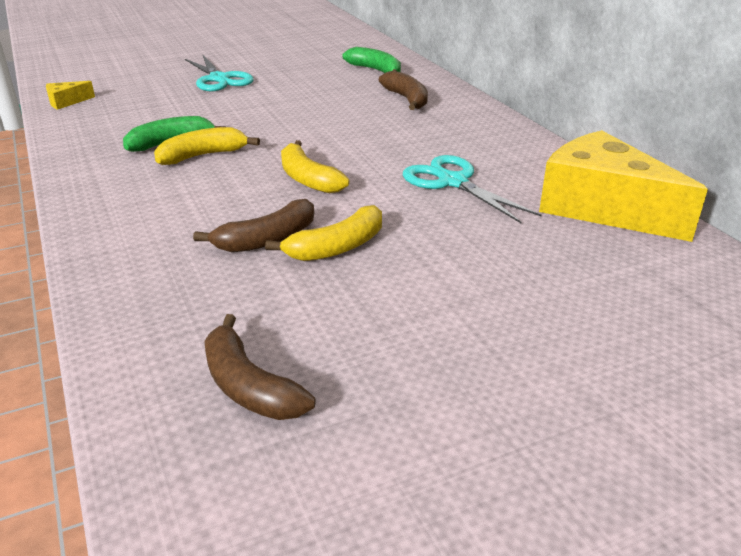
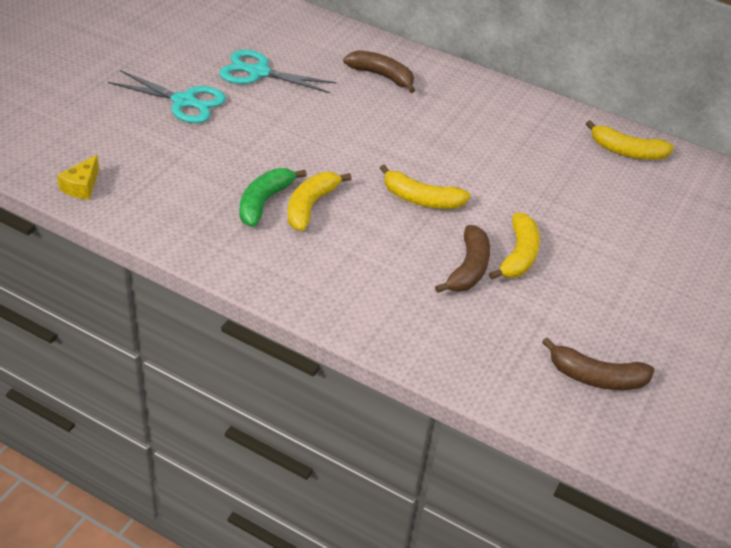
camera: 40 degrees left, 10 degrees up
green banana [343,47,401,73] -> none
turquoise scissors [403,155,541,223] -> turquoise scissors moved to [219,50,337,93]
yellow cheese [539,130,708,242] -> yellow banana [586,120,674,160]

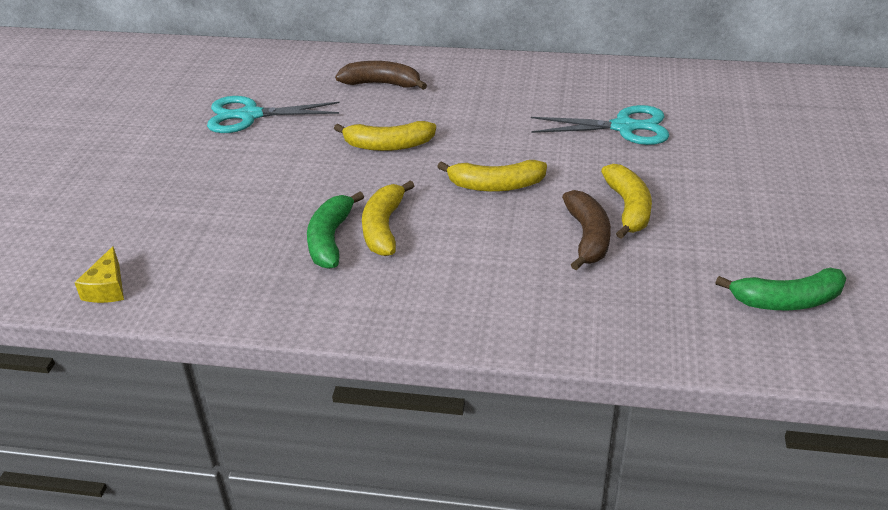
camera: 15 degrees left, 5 degrees down
turquoise scissors [108,70,226,123] -> turquoise scissors moved to [531,105,669,145]
brown banana [542,337,655,390] -> green banana [715,268,846,310]
yellow banana [586,120,674,160] -> yellow banana moved to [334,121,436,151]

